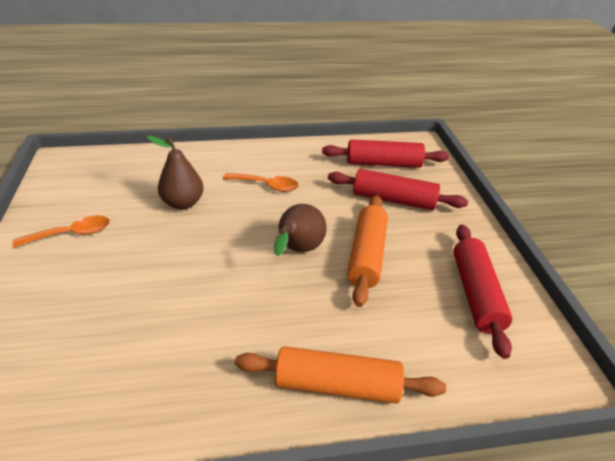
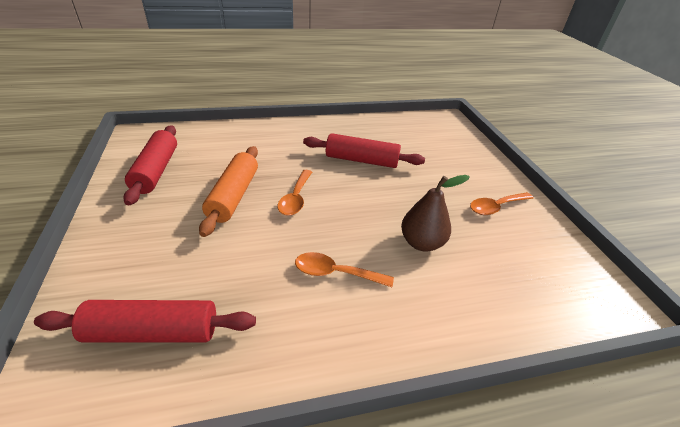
camera: 175 degrees right, 0 degrees up
orange rolling pin [235,346,446,404] -> none
brown pear [274,204,327,256] -> orange spoon [277,170,312,216]
red rolling pin [328,169,468,210] -> red rolling pin moved to [303,133,425,168]

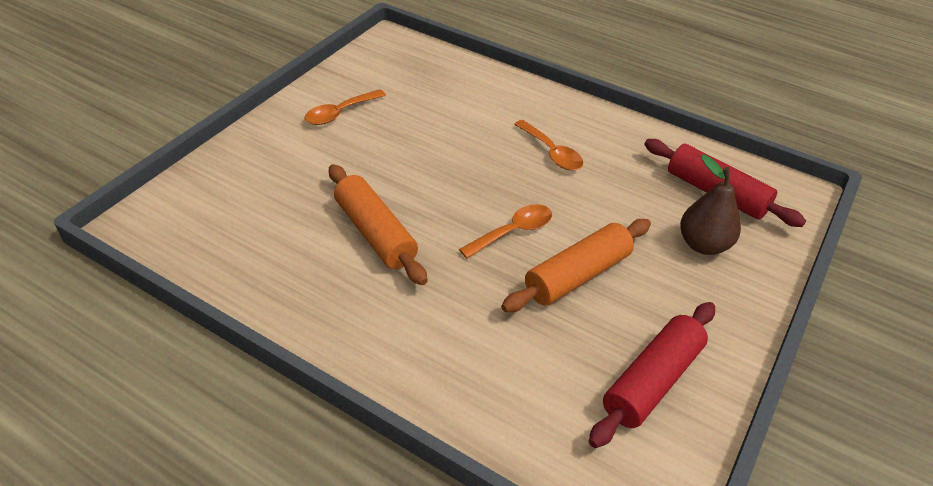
camera: 135 degrees left, 5 degrees up
red rolling pin [303,133,425,168] -> orange rolling pin [329,164,428,285]
brown pear [401,175,470,252] -> brown pear moved to [680,155,741,255]
orange spoon [470,192,534,215] -> orange spoon turned 120 degrees clockwise [304,89,386,125]

